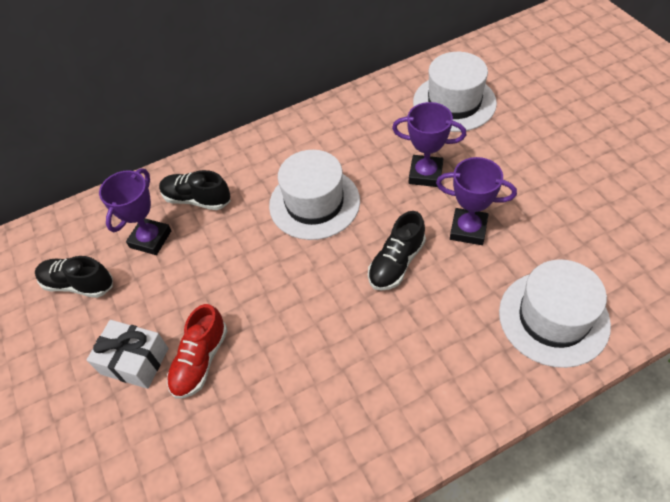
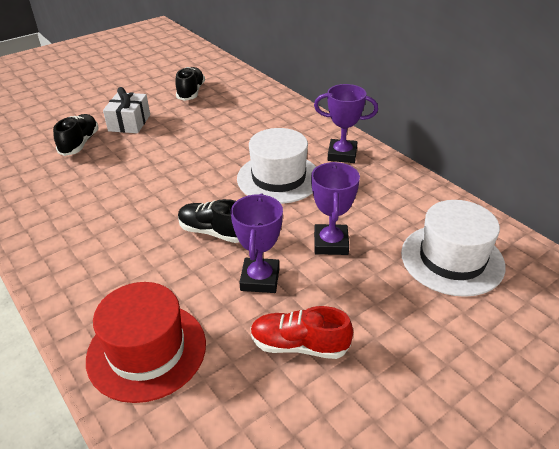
camera: 75 degrees right, 15 degrees down
purple trophy [99,168,171,255] -> purple trophy moved to [314,84,378,163]
black shoe [159,170,231,210] -> black shoe moved to [53,114,99,156]
red shoe [167,304,227,398] -> red shoe moved to [250,306,353,359]
white hat [499,259,611,368] -> red hat [86,282,206,403]

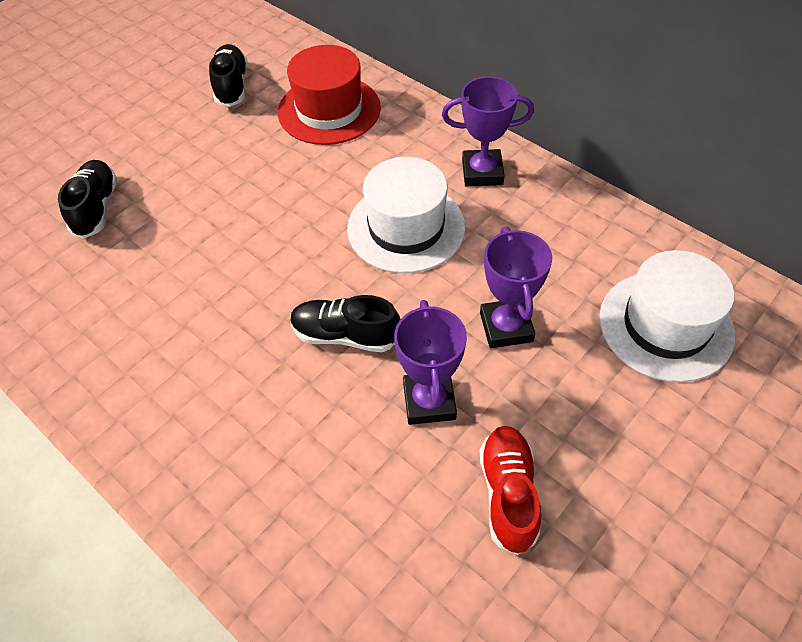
camera: 10 degrees left, 15 degrees up
red hat [86,282,206,403] -> red hat moved to [278,45,381,145]
white gift [103,87,150,133] -> none
red shoe [250,306,353,359] -> red shoe turned 90 degrees clockwise [480,426,541,555]

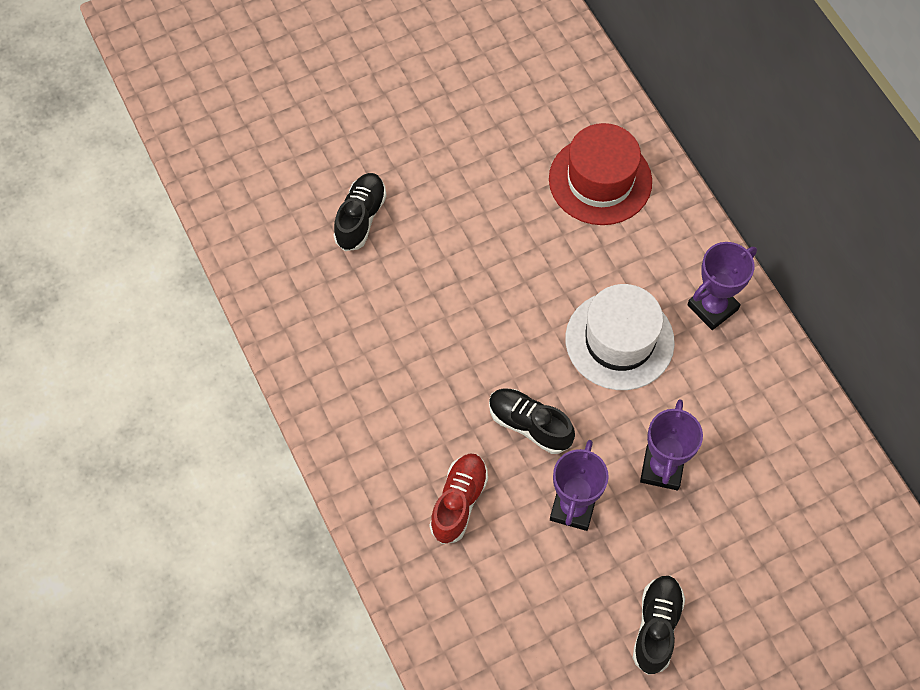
camera: 20 degrees right, 10 degrees up
black shoe [209,44,248,107] -> black shoe moved to [633,576,685,675]
purple trophy [442,76,534,186] -> purple trophy turned 60 degrees counterclockwise [687,242,757,330]
red shoe [480,426,541,555] -> red shoe moved to [429,454,488,544]
white hat [599,250,735,382] -> none

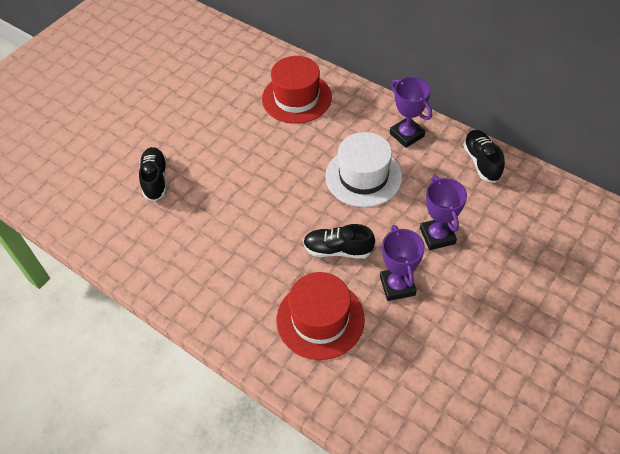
camera: 25 degrees left, 10 degrees down
red shoe [429,454,488,544] -> red hat [276,272,365,360]
black shoe [633,576,685,675] -> black shoe moved to [463,130,505,183]
purple trophy [687,242,757,330] -> purple trophy turned 60 degrees counterclockwise [390,77,432,148]

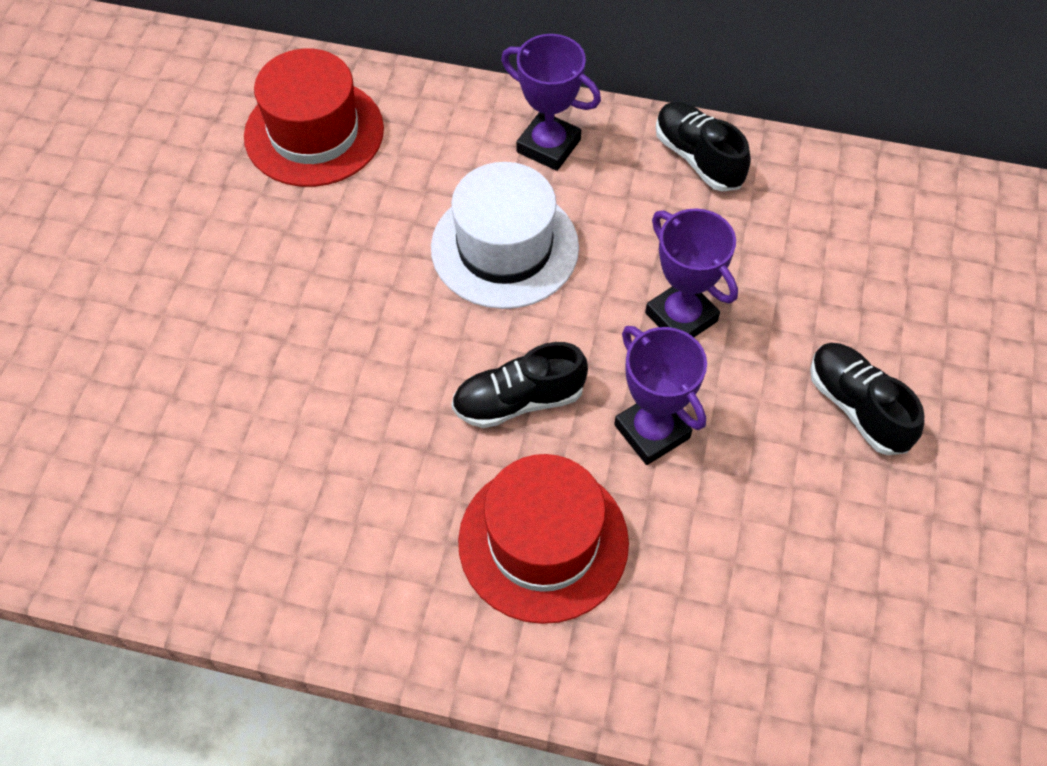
camera: 25 degrees left, 5 degrees up
black shoe [139,147,167,201] -> black shoe moved to [810,343,924,455]

